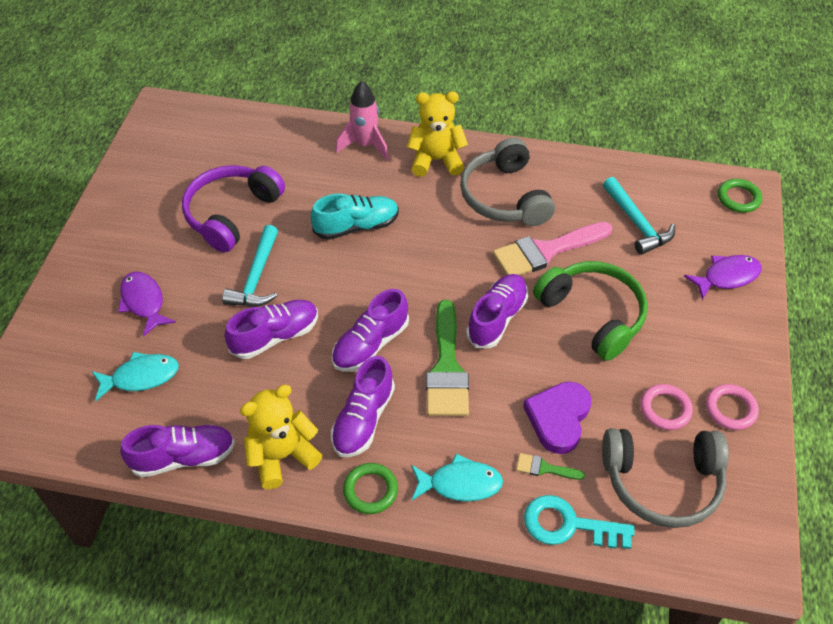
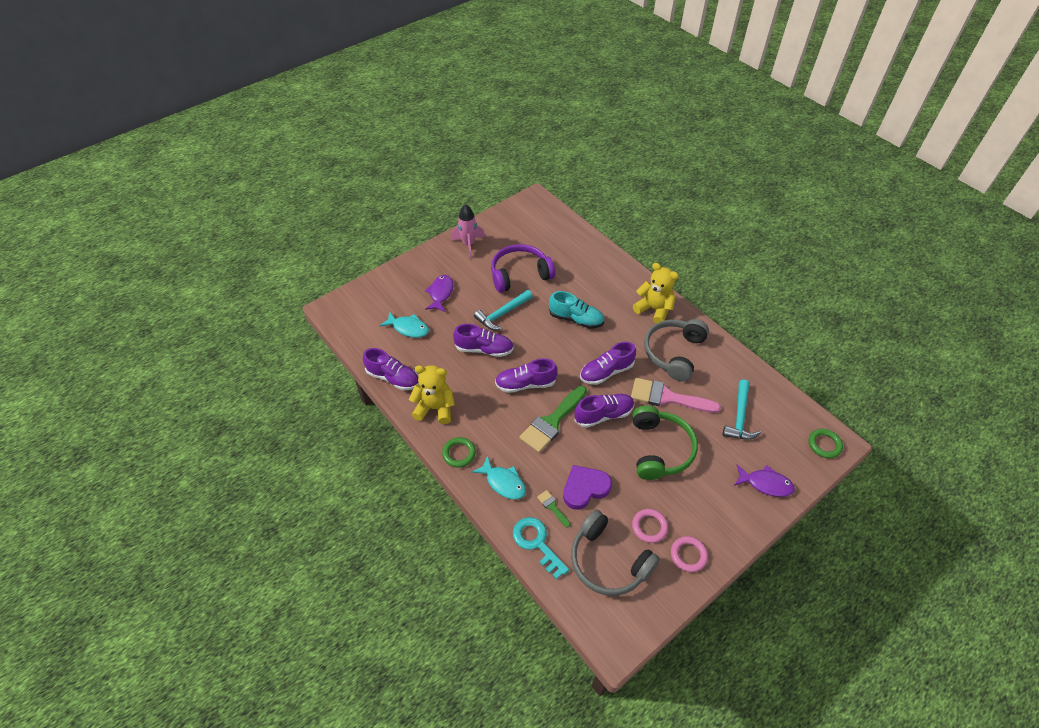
camera: 40 degrees right, 0 degrees up
purple shoe [331,356,395,457] -> purple shoe moved to [580,341,636,385]
pink rocket [336,81,389,160] -> pink rocket moved to [451,204,485,259]

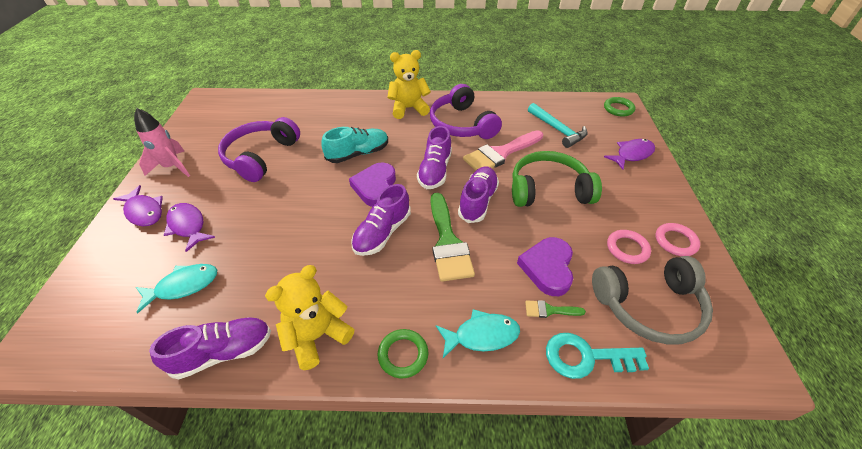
camera: 50 degrees left, 5 degrees down
purple shoe [453,324,514,357] -> none
turquoise hammer [474,290,533,330] -> none
green headphones [632,405,698,480] -> green headphones turned 45 degrees counterclockwise [512,151,602,207]
grey headphones [644,319,709,381] -> purple headphones [430,84,502,139]
none -> purple fish [113,185,163,226]
none -> purple heart [349,163,396,207]

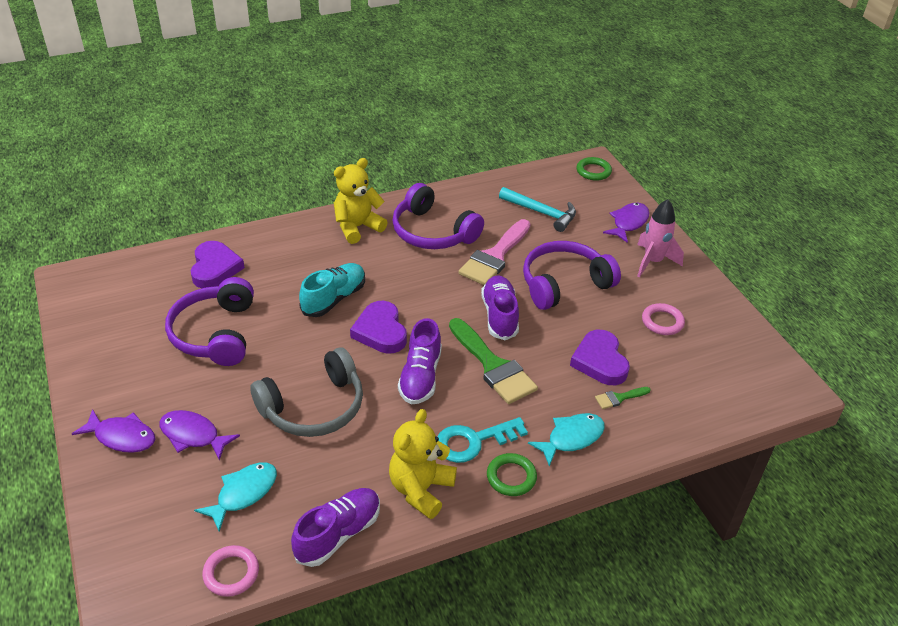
camera: 25 degrees left, 5 degrees down
pink rocket [134,108,190,177] -> pink rocket moved to [637,199,684,277]
purple shoe [417,126,452,189] -> none
green headphones [512,151,602,207] -> purple headphones [523,241,621,310]
turquoise key [546,333,649,379] -> turquoise key moved to [437,417,528,463]
grey headphones [592,256,713,345] -> grey headphones moved to [250,347,363,437]
pink ring [655,223,700,256] -> pink ring moved to [202,545,259,597]
none -> purple heart [191,241,245,288]

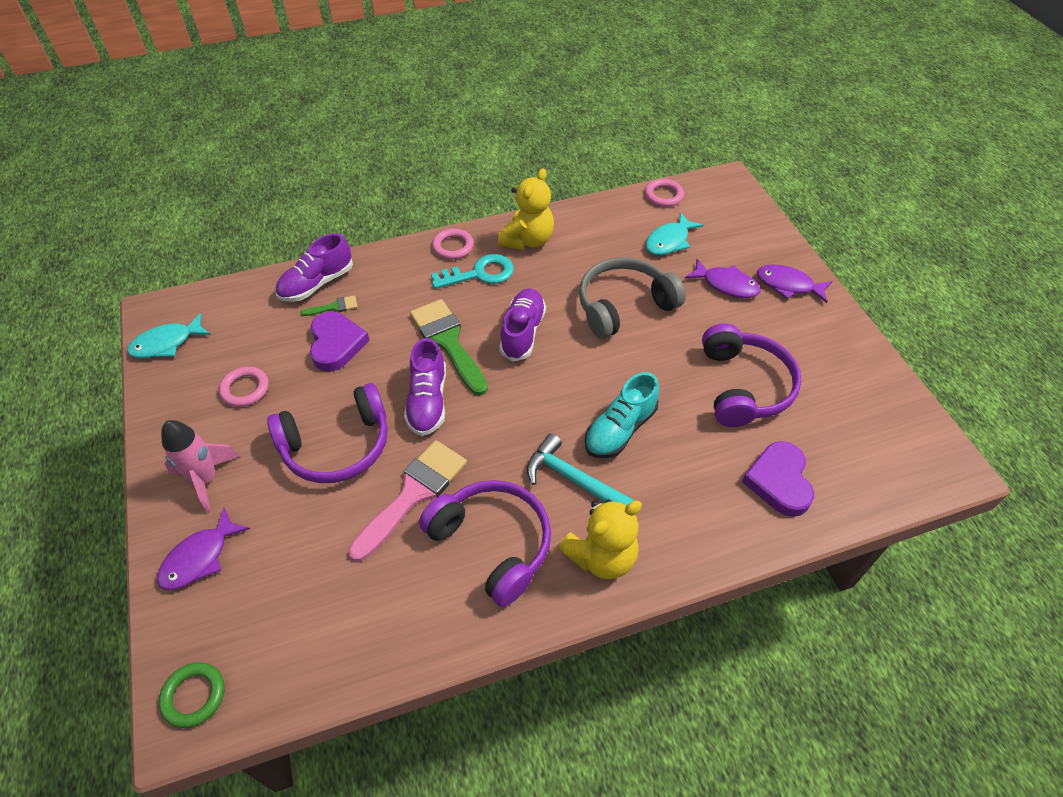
camera: 175 degrees left, 10 degrees up
purple shoe [291,488,380,567] -> purple shoe moved to [275,233,353,302]
purple heart [350,301,407,354] -> none
green ring [487,453,537,496] -> pink ring [432,228,474,259]
turquoise hammer [499,187,576,232] -> turquoise hammer moved to [527,433,634,506]
turquoise fish [528,413,605,467] -> turquoise fish moved to [127,313,211,358]

